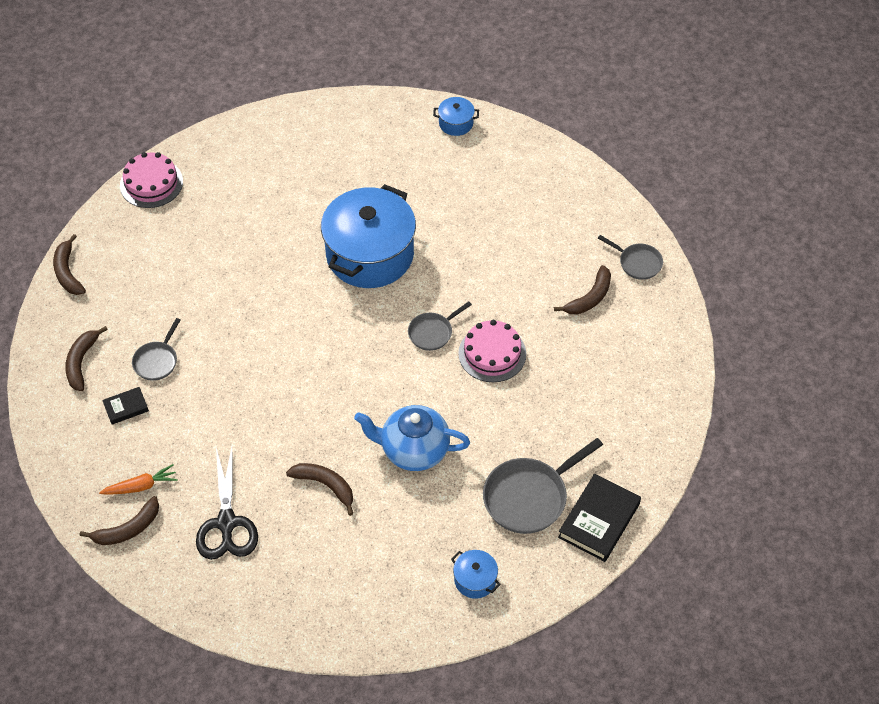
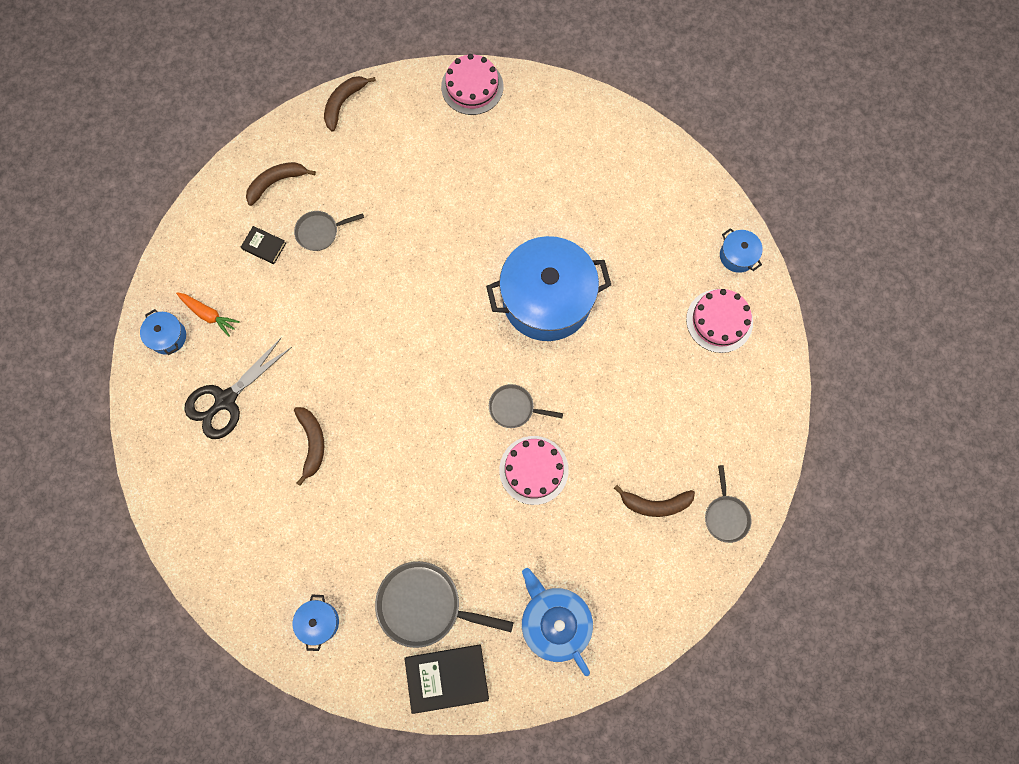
camera: 50 degrees right, 20 degrees up
brown banana [79,496,159,545] -> blue pot [140,309,186,355]
blue teapot [354,405,470,471] -> blue teapot moved to [522,568,593,676]
none -> pink cake [686,289,753,353]

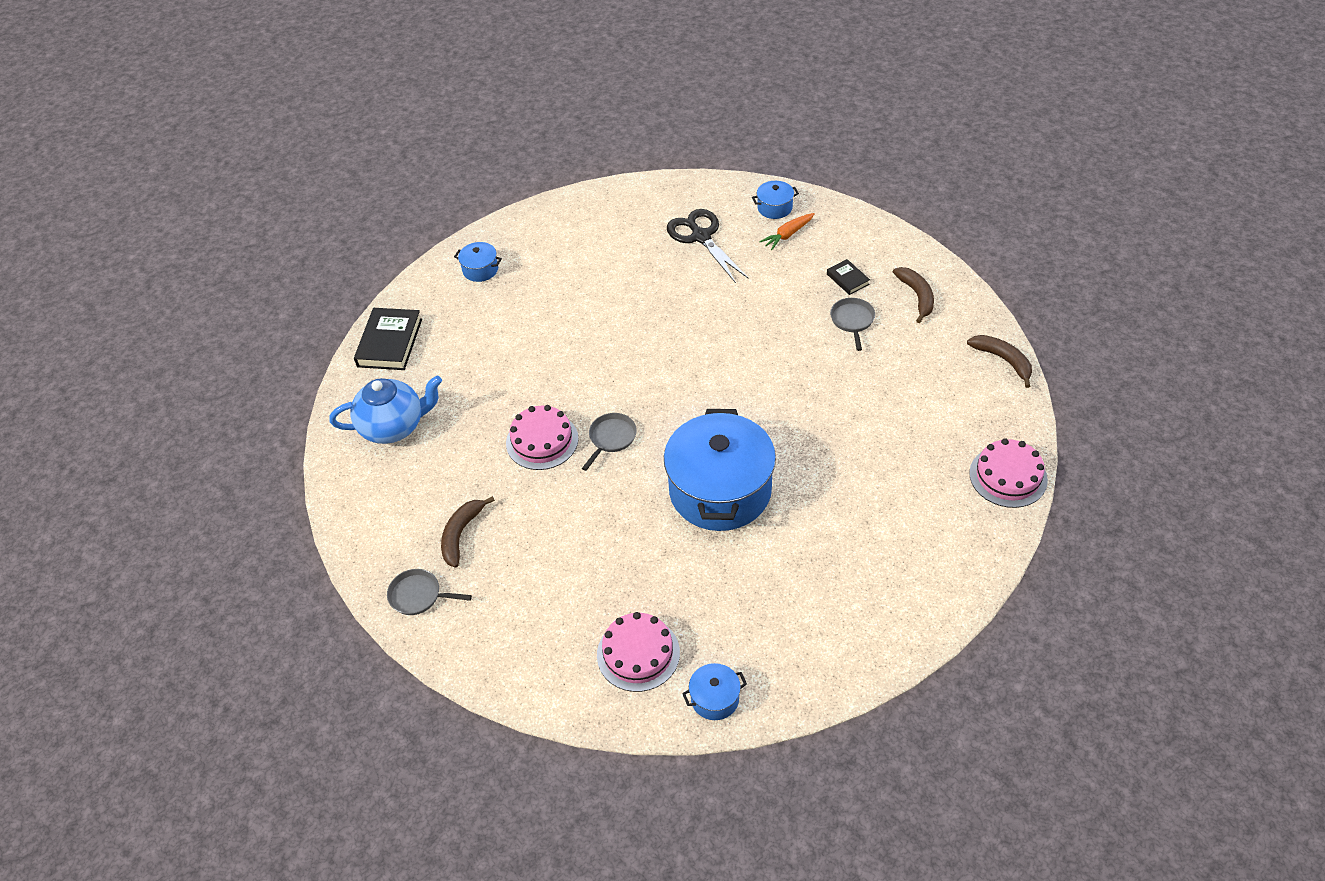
camera: 110 degrees right, 25 degrees down
black book [241,226,286,264] -> black book turned 75 degrees counterclockwise [827,259,870,295]
brown banana [294,407,324,486] -> none
grey pan [375,561,513,648] -> none

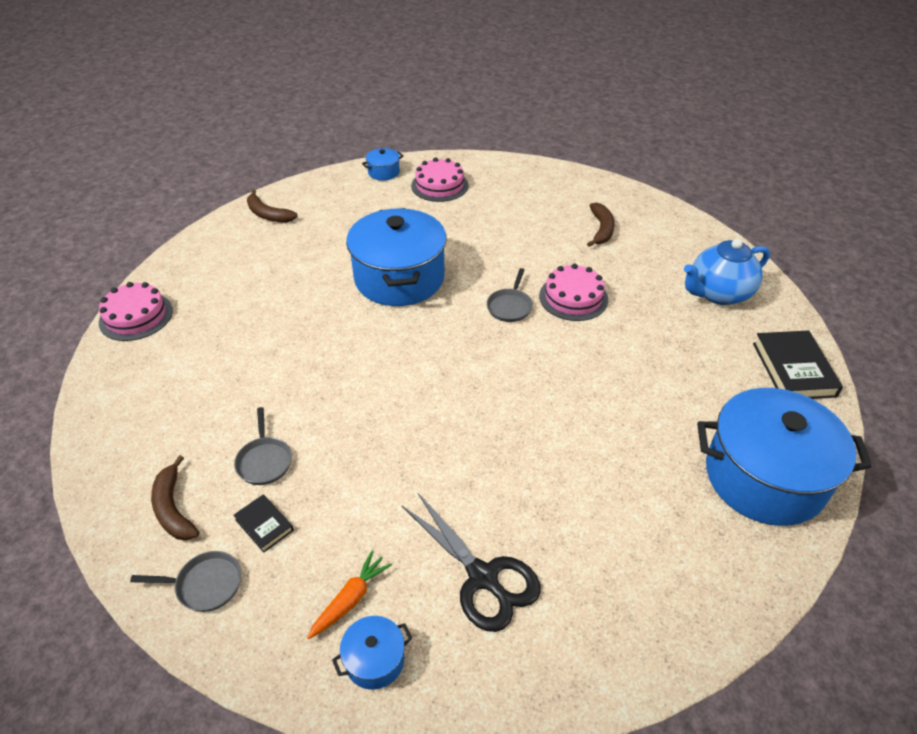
camera: 165 degrees right, 5 degrees down
grey pan [387,569,472,615] -> grey pan moved to [130,551,241,612]
blue pot [454,242,502,282] -> blue pot [697,388,871,526], size x2.40
brown banana [967,335,1032,388] -> brown banana moved to [247,189,298,223]

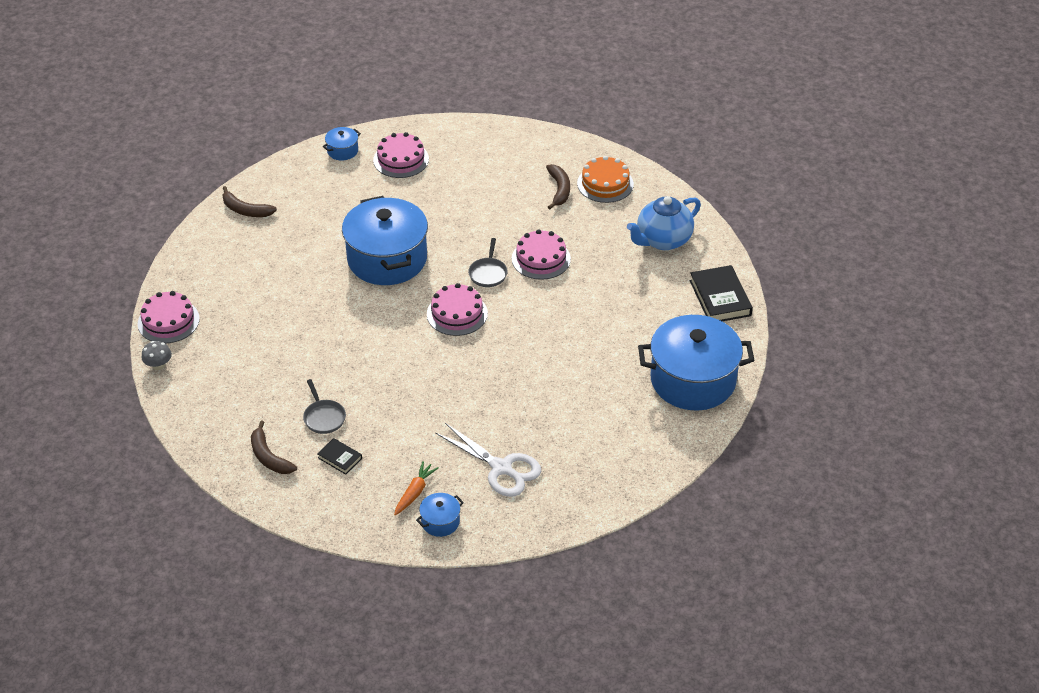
camera: 10 degrees left, 0 degrees up
grey pan [130,551,241,612] -> none
black scissors [402,493,541,632] -> white scissors [435,423,541,497]
none -> grey mushroom [141,341,172,370]
none -> pink cake [427,283,488,336]
none -> orange cake [577,156,634,203]

